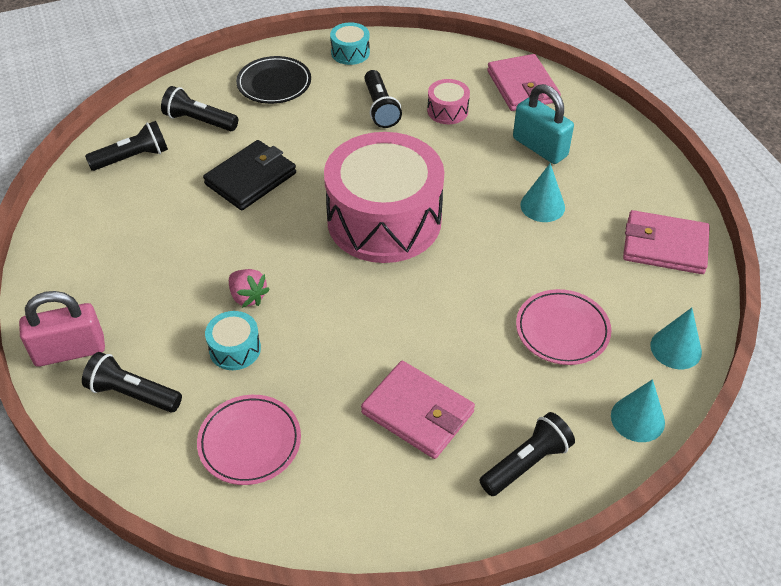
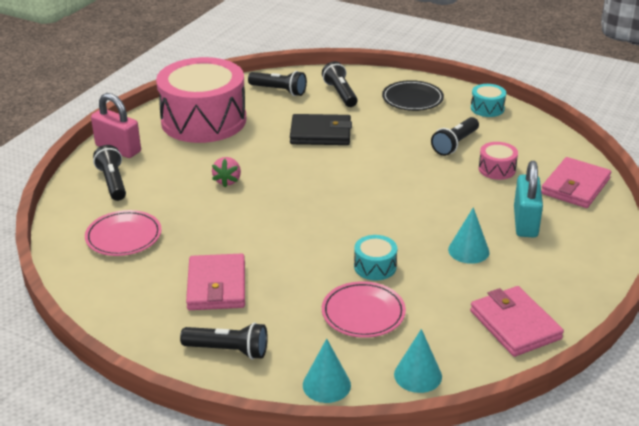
camera: 50 degrees right, 15 degrees down
turquoise drum [205,311,261,370] -> turquoise drum moved to [354,235,397,280]
pink drum [324,132,444,263] -> pink drum moved to [156,57,246,143]

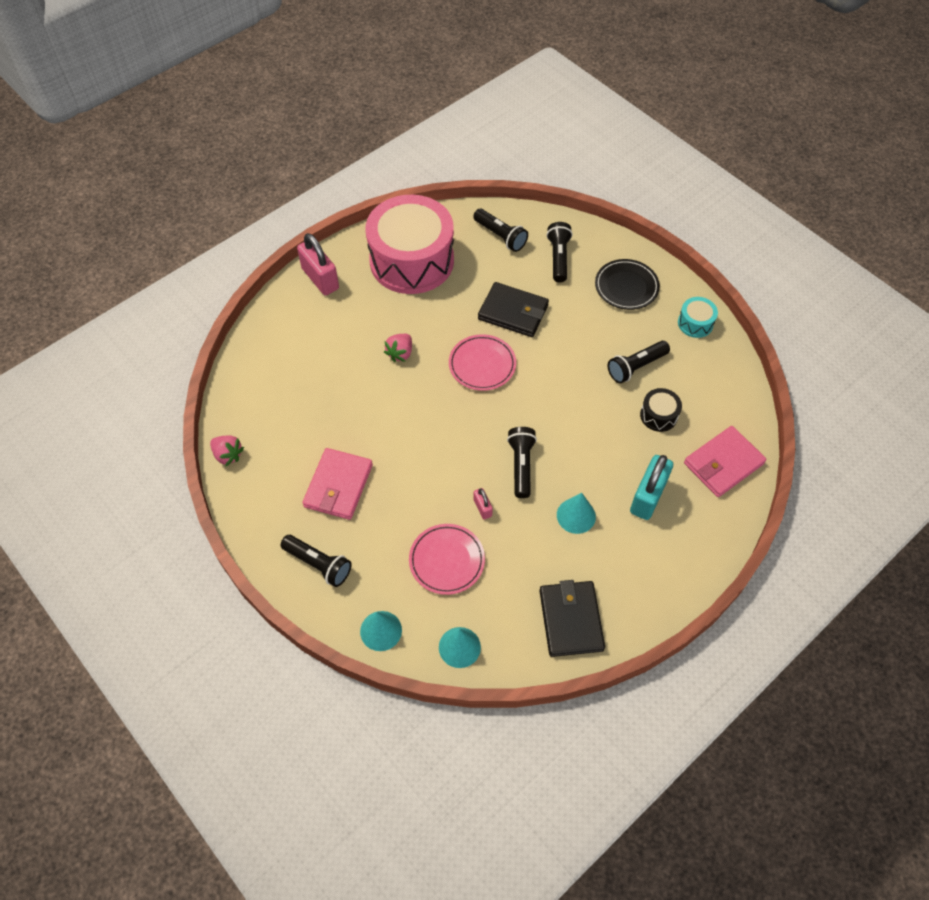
camera: 20 degrees right, 25 degrees up
pink plate [85,210,162,256] -> pink plate moved to [449,334,516,391]
black flashlight [93,145,126,201] -> black flashlight moved to [507,427,537,498]
turquoise drum [354,235,397,280] -> pink padlock [473,488,493,519]
pink wallet [470,286,564,357] -> black wallet [540,580,605,657]
pink drum [479,142,518,180] -> black drum [640,388,682,432]
none -> pink strawberry [210,435,244,466]

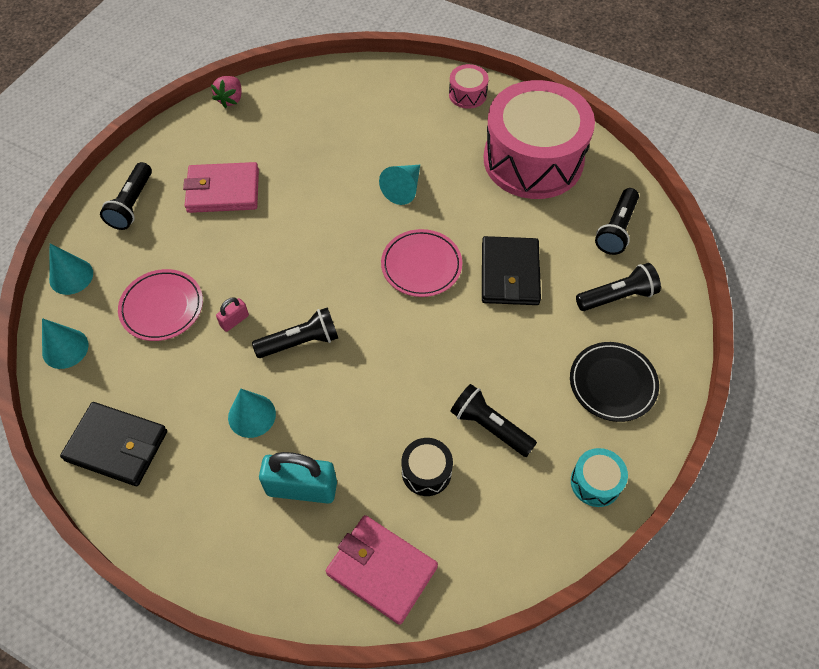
camera: 70 degrees right, 0 degrees up
pink padlock [297,233,339,296] -> pink drum [449,64,489,109]
pink strawberry [384,334,412,362] -> turquoise cone [379,165,420,205]
black wallet [540,580,605,657] -> black wallet turned 45 degrees clockwise [60,402,167,486]

